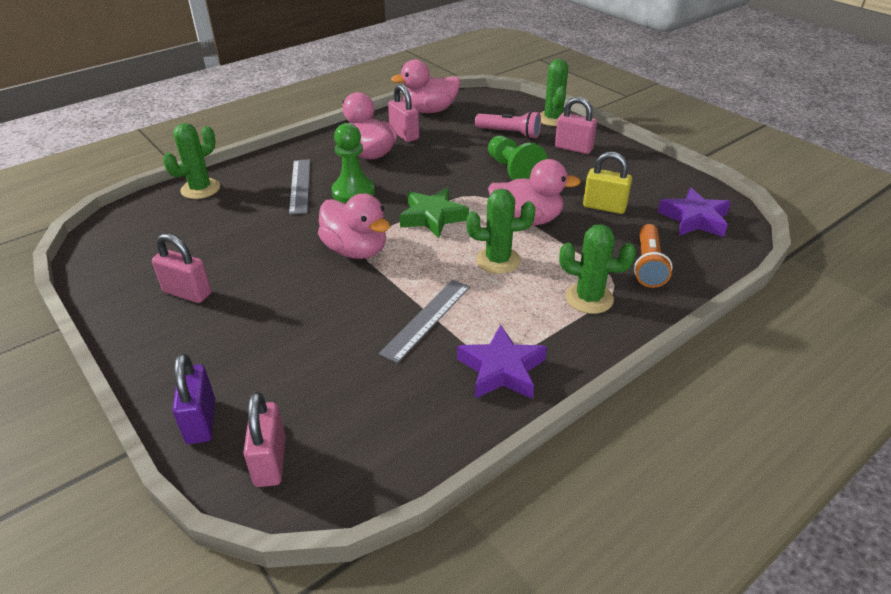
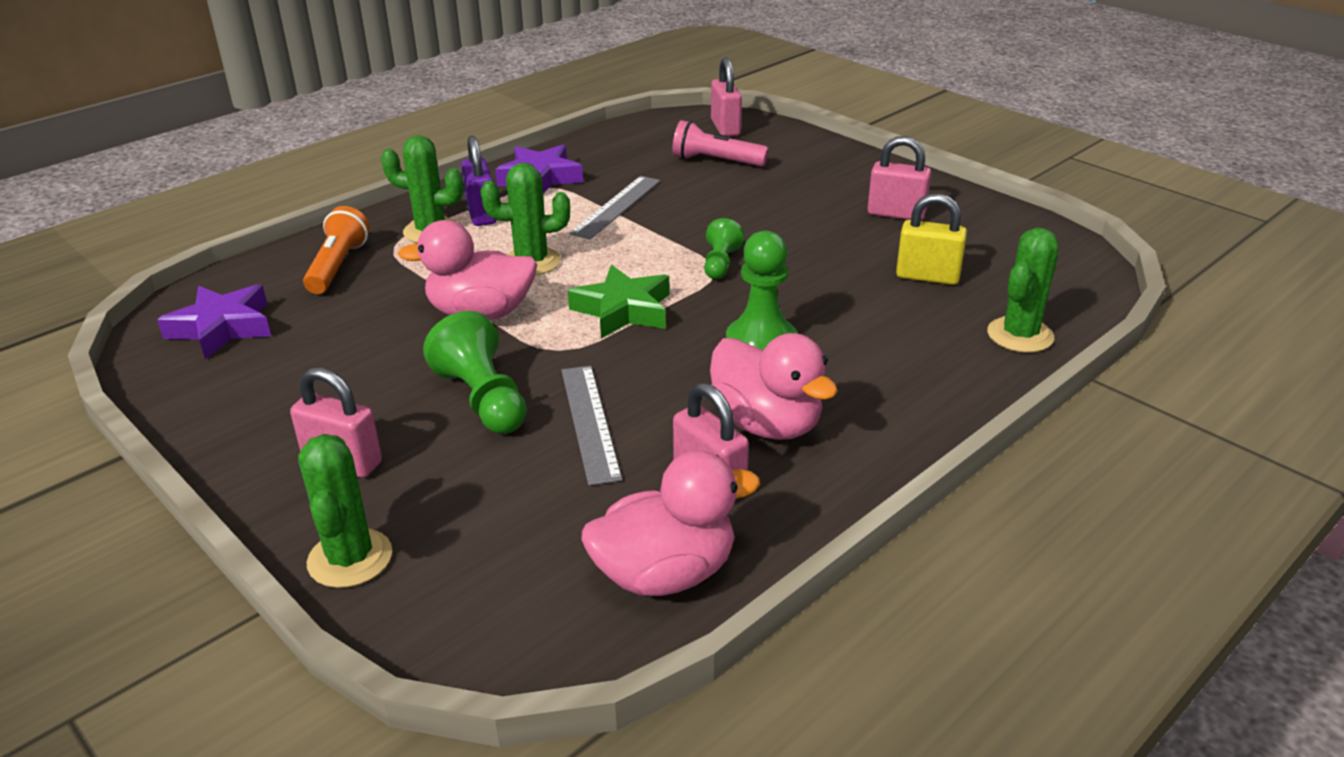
camera: 175 degrees right, 5 degrees down
purple padlock [172,353,215,444] -> purple padlock moved to [461,136,497,226]
grey ruler [289,159,310,214] -> grey ruler moved to [562,366,622,486]
pink duck [318,193,390,259] -> green pawn [704,218,744,279]
pink flashlight [475,111,541,139] -> pink flashlight moved to [672,120,769,167]
yellow padlock [583,152,632,214] -> yellow padlock moved to [896,193,967,285]

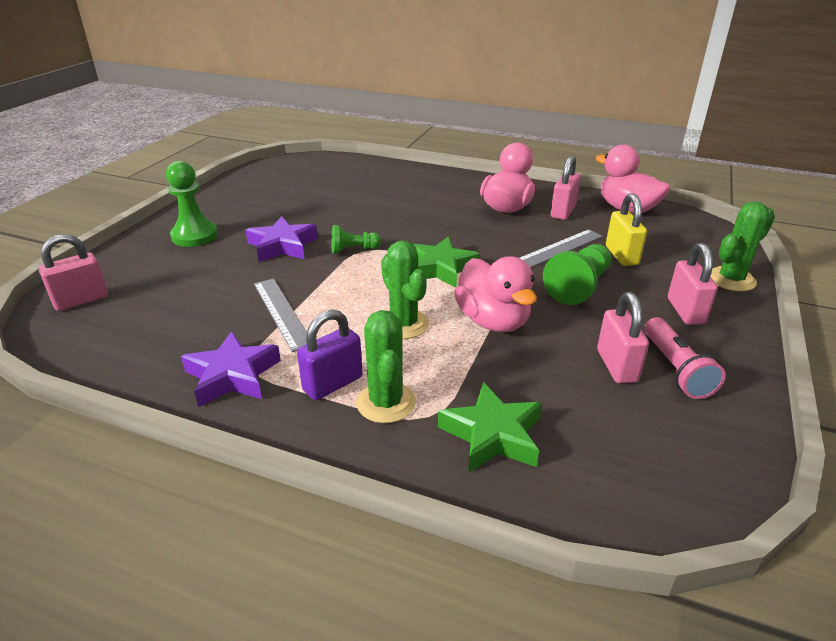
camera: 115 degrees left, 0 degrees up
purple star [157,284,271,359] -> purple star moved to [246,216,318,262]
orange flashlight [303,206,369,294] -> green star [438,382,542,473]
grey ruler [569,176,660,239] -> grey ruler turned 60 degrees clockwise [254,279,307,352]
pink flashlight [672,120,769,167] -> pink flashlight moved to [645,317,726,399]
green pawn [726,231,798,350] -> green pawn moved to [166,161,218,247]
pink padlock [867,136,931,220] -> pink padlock moved to [597,292,649,384]
yellow padlock [896,193,967,285] -> yellow padlock moved to [606,193,647,266]
green cactus [987,228,1058,353] -> none

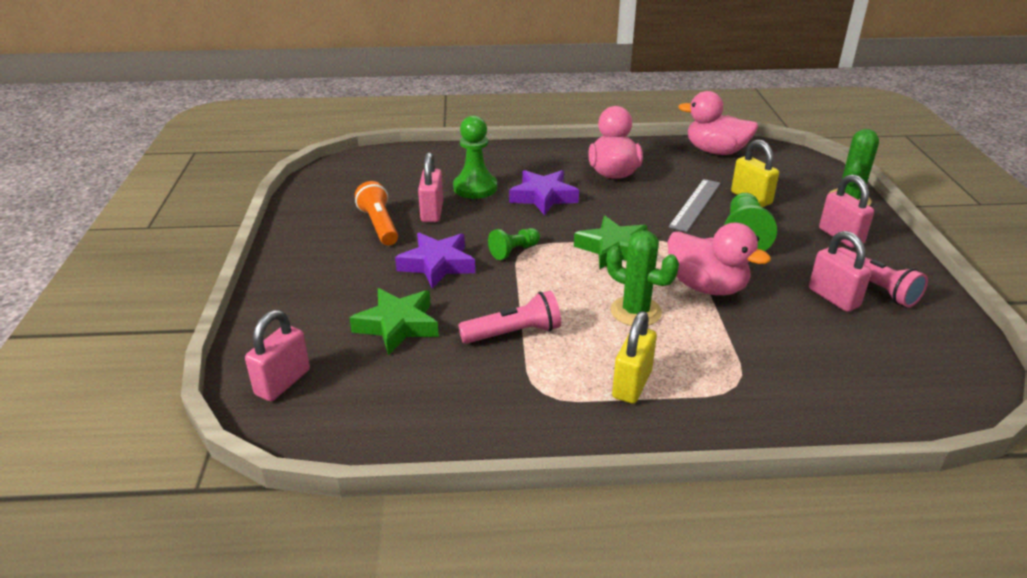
camera: 25 degrees left, 0 degrees up
green pawn [166,161,218,247] -> green pawn moved to [453,115,497,199]
purple star [181,331,281,407] -> purple star moved to [509,170,579,215]
grey ruler [254,279,307,352] -> pink flashlight [458,291,561,344]
purple padlock [297,309,363,400] -> yellow padlock [612,311,657,404]
green cactus [356,310,416,423] -> none
green star [438,382,542,473] -> green star moved to [349,288,439,355]
pink padlock [551,155,581,220] -> pink padlock moved to [418,152,443,222]
none -> orange flashlight [355,181,398,245]

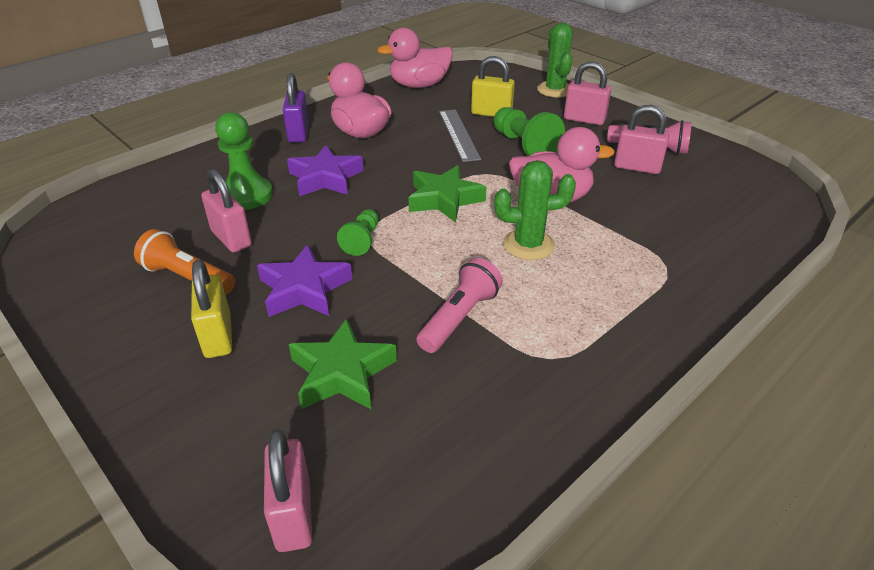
camera: 40 degrees left, 5 degrees up
yellow padlock [612,311,657,404] -> yellow padlock moved to [191,259,232,358]
none -> purple padlock [283,73,309,143]

